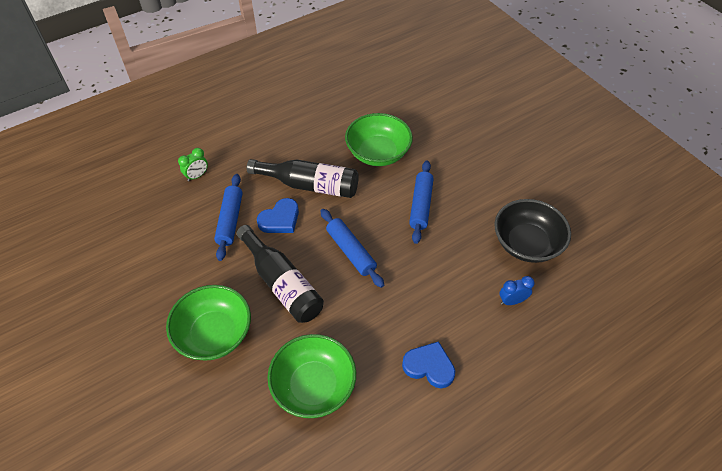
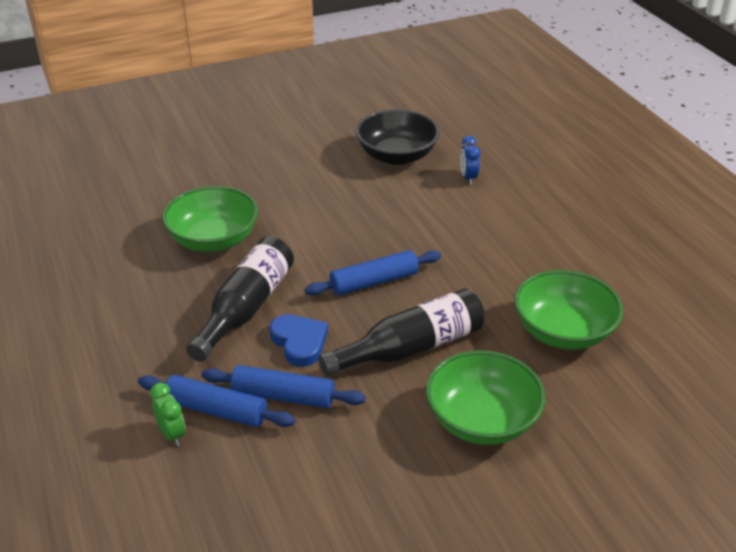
camera: 80 degrees left, 15 degrees down
blue heart [402,341,455,388] -> none
blue rolling pin [409,161,434,244] -> blue rolling pin moved to [138,375,295,427]

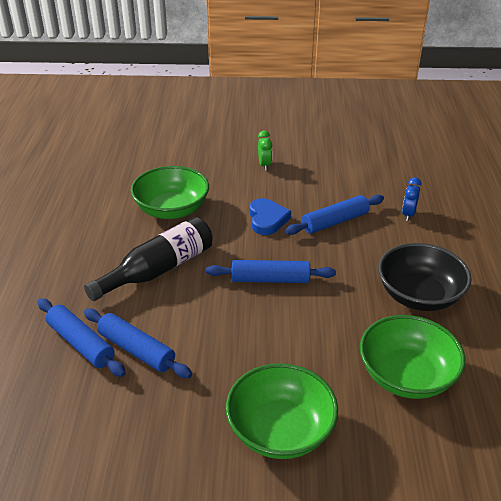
camera: 25 degrees right, 0 degrees up
green clock [150,383,186,446] -> green clock moved to [258,131,272,171]
blue heart [269,314,328,367] -> blue heart moved to [250,198,291,235]
black bottle [318,289,485,376] -> none
black bowl [355,109,440,165] -> black bowl moved to [378,243,472,311]
none -> blue rolling pin [285,195,384,235]

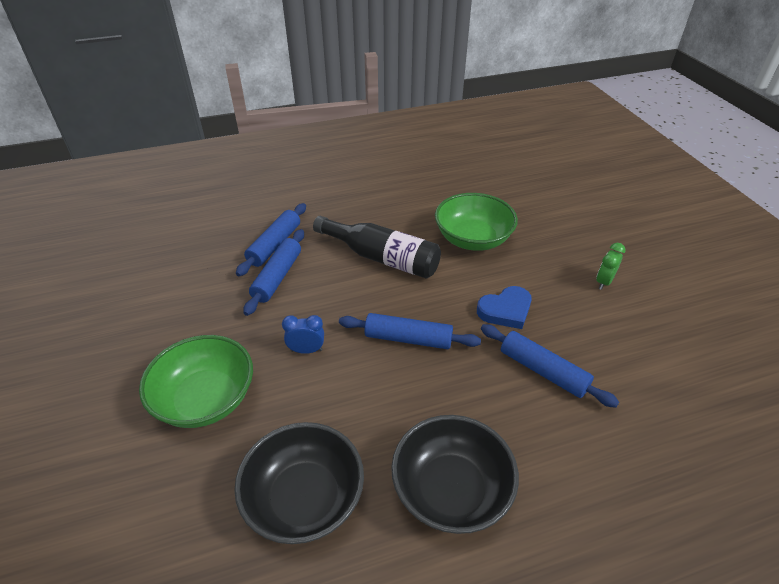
camera: 70 degrees right, 5 degrees up
blue rolling pin [206,260,336,283] -> blue rolling pin turned 60 degrees counterclockwise [339,313,481,349]
green clock [258,131,272,171] -> green clock turned 150 degrees clockwise [596,243,626,290]
green bowl [360,315,465,399] -> black bowl [234,422,364,544]
blue clock [402,178,422,221] -> blue clock moved to [282,315,324,354]

